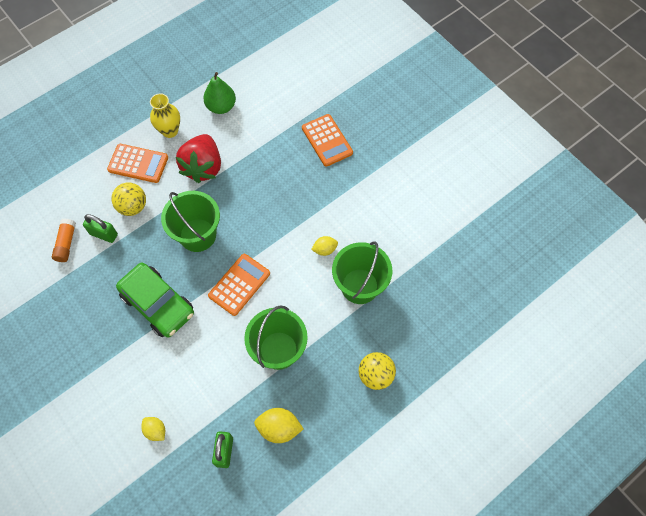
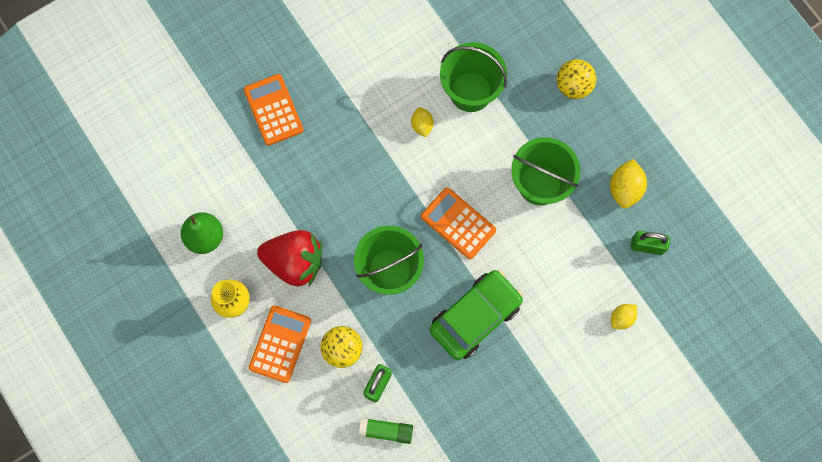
camera: 85 degrees left, 10 degrees up
orange glue stick [52,218,76,262] -> green glue stick [359,418,413,444]
orange calculator [302,114,353,167] -> orange calculator turned 90 degrees counterclockwise [244,74,304,146]

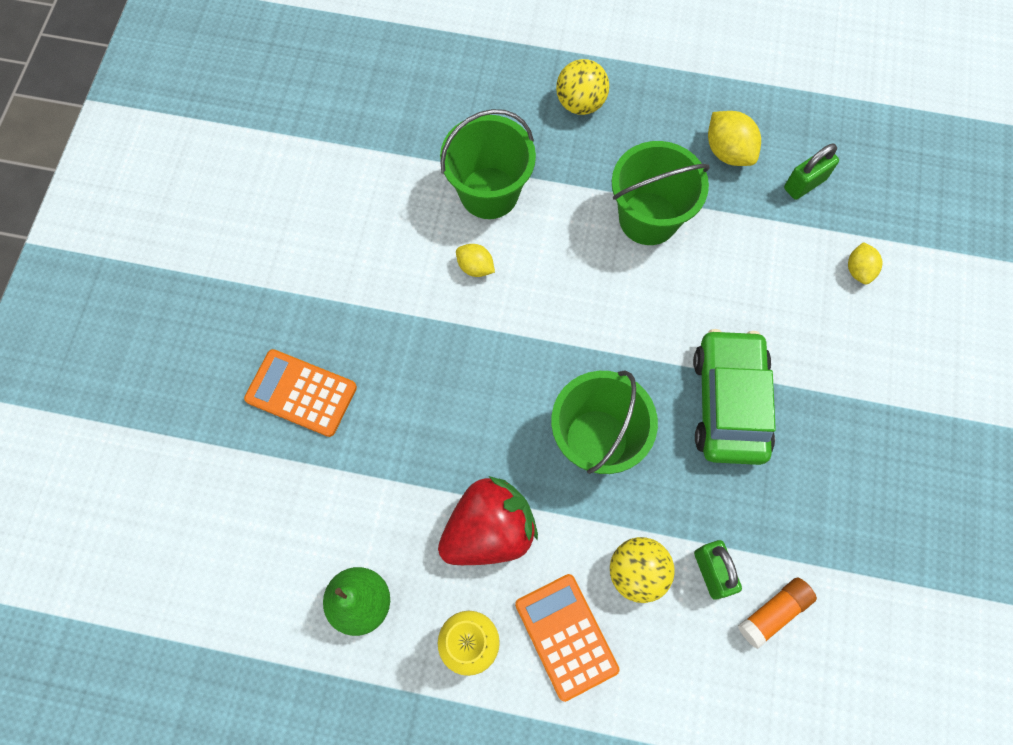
camera: 45 degrees left, 5 degrees down
green glue stick [359,418,413,444] -> orange glue stick [738,577,817,649]
orange calculator [421,188,496,259] -> none

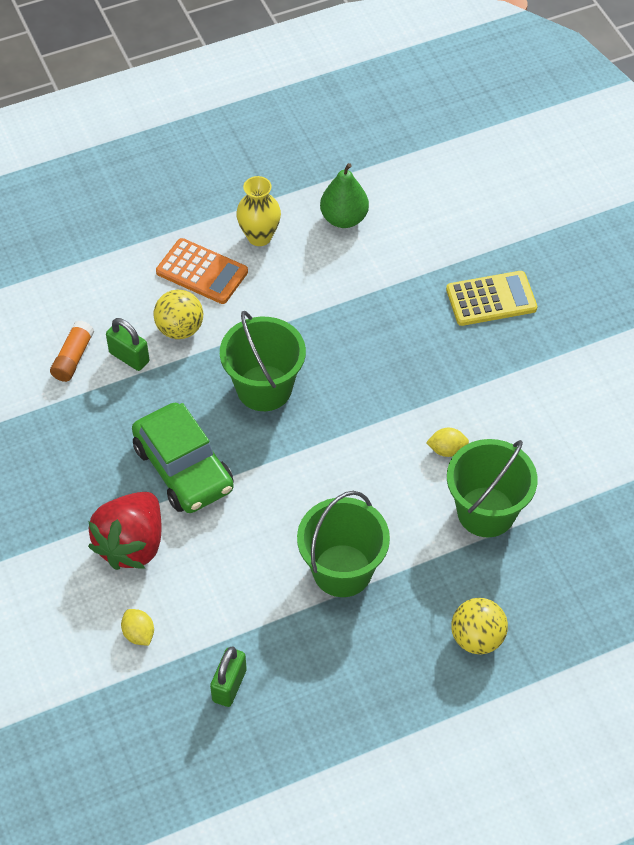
camera: 145 degrees right, 15 degrees down
orange calculator [244,349,357,437] -> yellow calculator [446,271,537,326]
red strawberry [438,476,538,565] -> red strawberry moved to [88,492,161,570]
yellow lemon [708,111,761,166] -> none

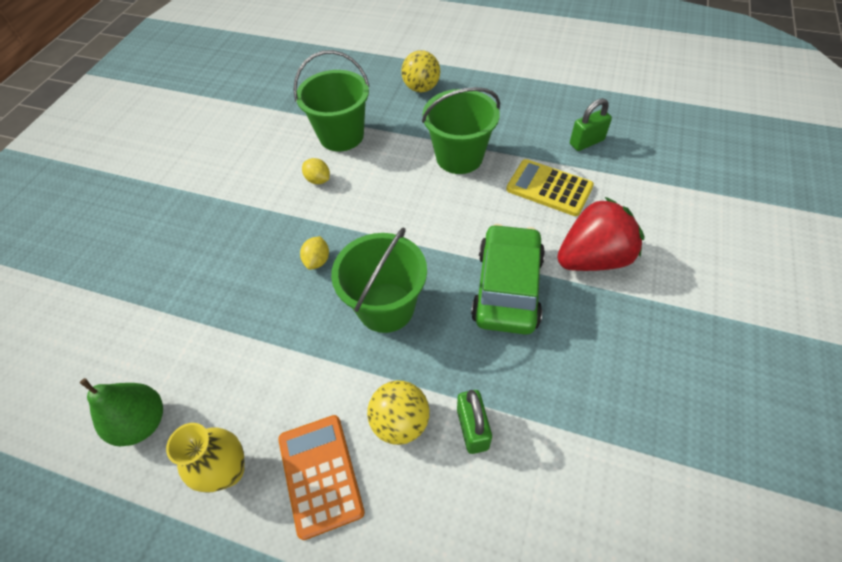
camera: 135 degrees left, 0 degrees up
orange glue stick [50,321,94,382] -> none
yellow lemon [121,609,154,646] -> yellow lemon moved to [300,236,329,270]
yellow calculator [446,271,537,326] -> yellow calculator moved to [506,159,594,216]

